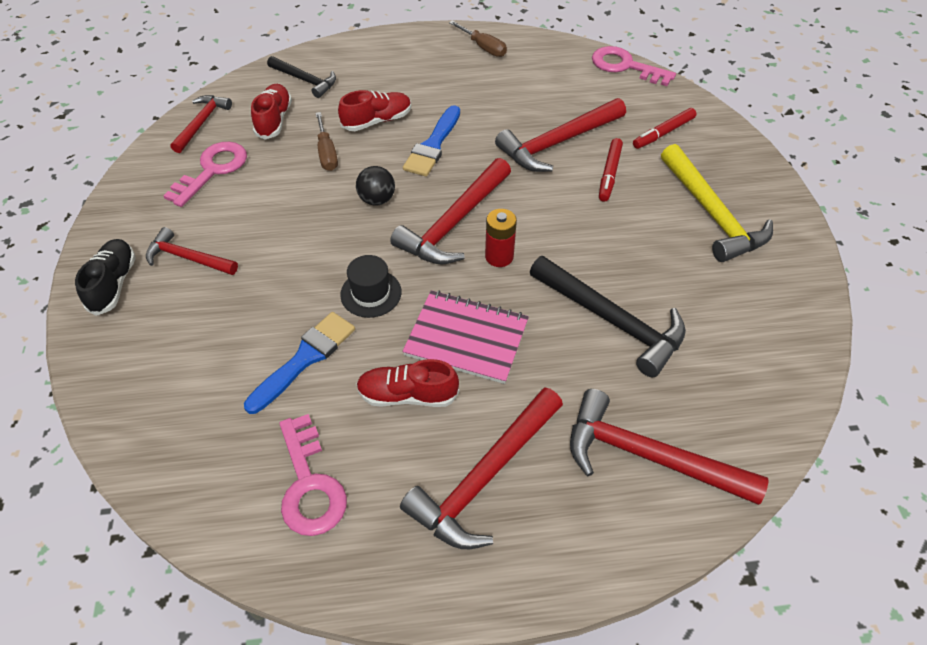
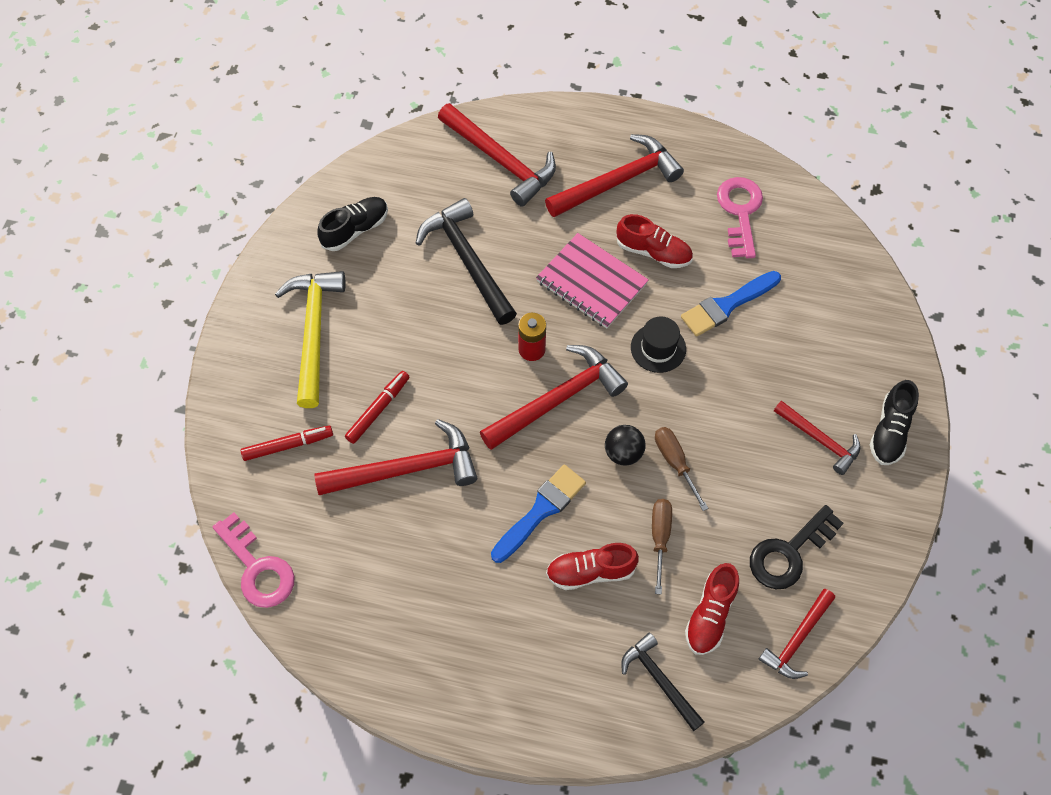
camera: 160 degrees left, 10 degrees up
pink key [163,142,247,207] -> black key [750,505,844,589]
brown screwdriver [449,21,507,57] -> brown screwdriver moved to [655,427,708,511]
none -> black shoe [318,197,388,251]

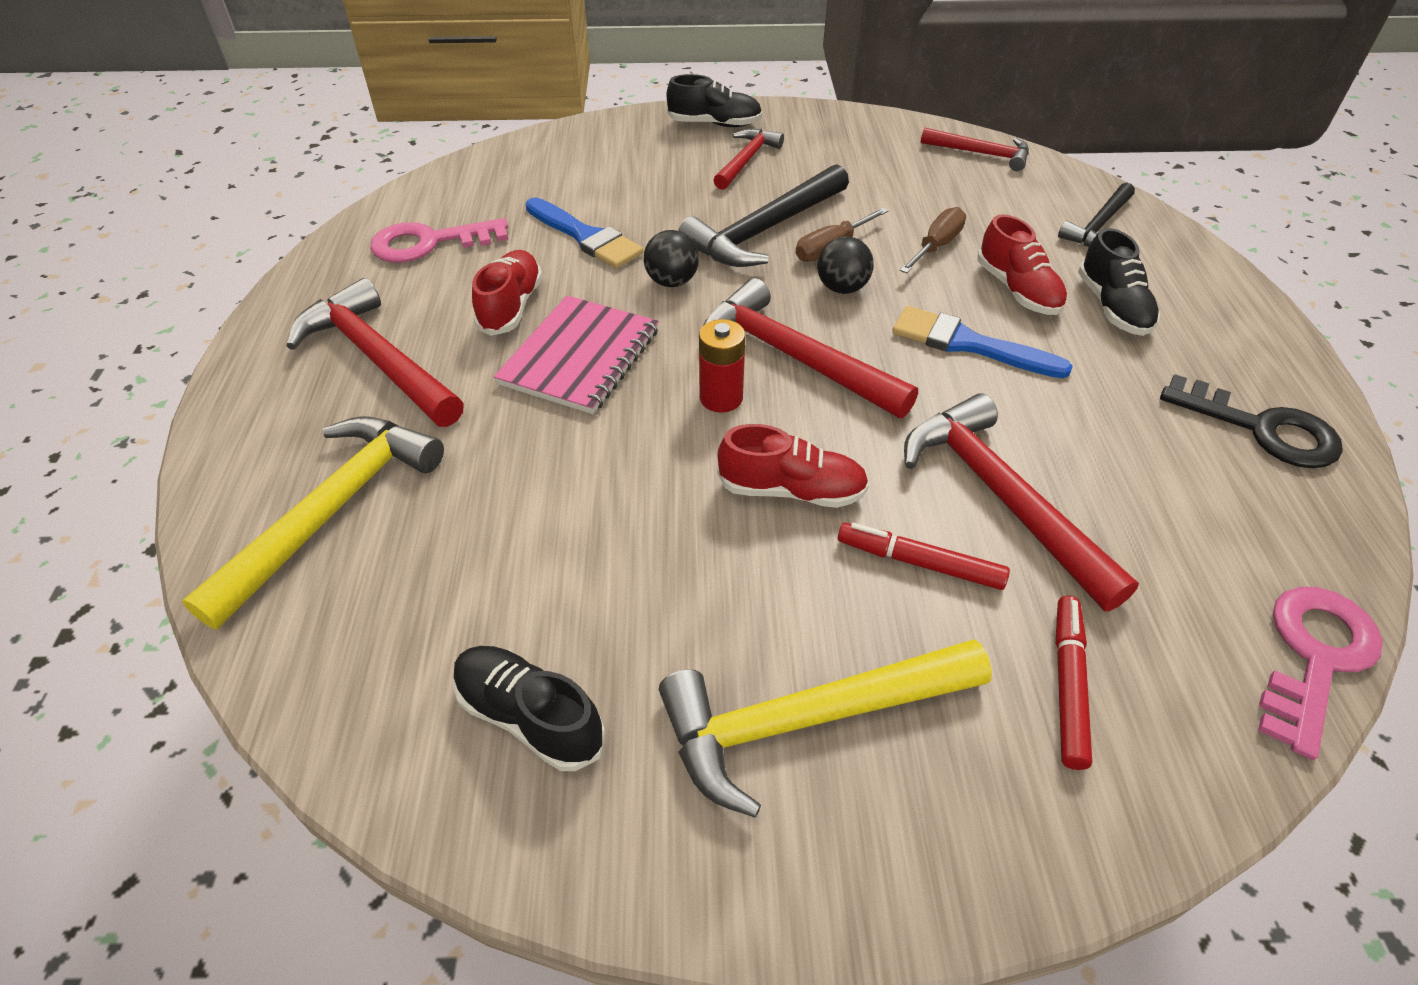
camera: 105 degrees left, 15 degrees down
red marker [241,426,333,461] -> red marker turned 45 degrees clockwise [1055,596,1092,770]
black hammer [416,198,517,325] -> black hammer moved to [678,164,849,267]
red hammer [438,103,556,207] -> yellow hammer [182,417,444,629]
black hat [631,316,686,373] -> black ball [644,230,699,287]
brown screwdriver [652,499,672,594] -> brown screwdriver turned 135 degrees clockwise [900,207,966,273]
red shoe [685,563,739,655] -> red shoe moved to [717,424,869,508]
black key [750,505,844,589] -> black key moved to [1160,374,1343,468]
none -> black shoe [1078,228,1160,336]

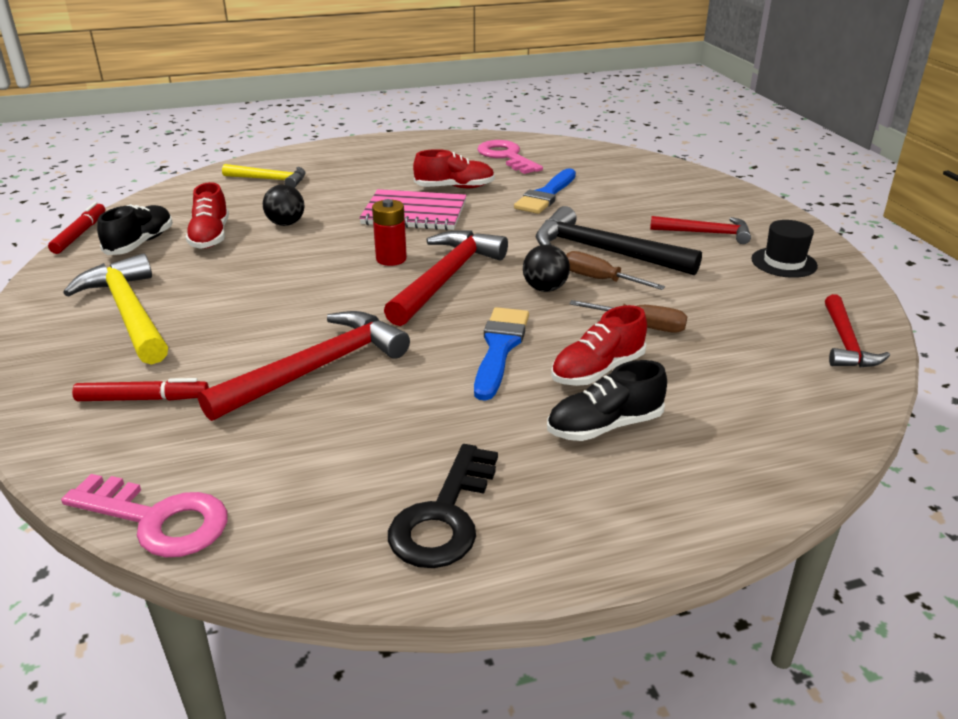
camera: 75 degrees right, 15 degrees down
yellow hammer [182,417,444,629] -> yellow hammer [222,164,305,188], size x0.61
red hammer [287,278,464,427] -> none
black ball [644,230,699,287] -> black ball moved to [263,184,305,226]
black shoe [667,74,762,127] -> none
red shoe [717,424,869,508] -> red shoe moved to [185,182,229,249]
red marker [838,523,1010,590] -> red marker moved to [48,202,105,254]
black hammer [1058,183,1135,247] -> none
none -> black hat [751,220,818,278]

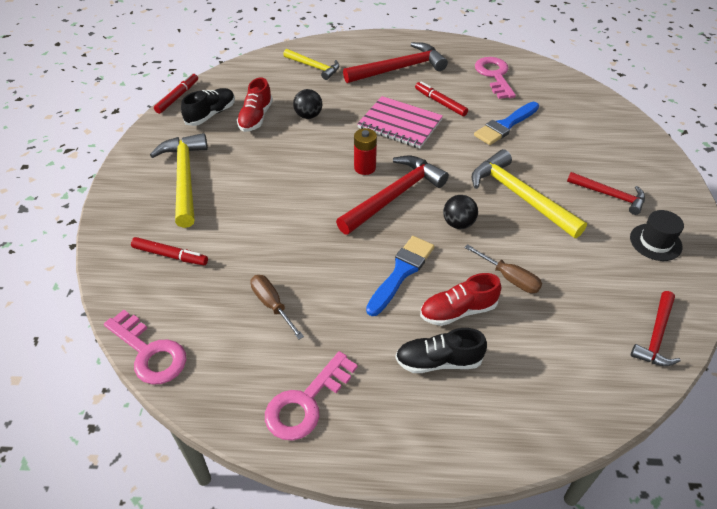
camera: 20 degrees right, 15 degrees up
red hammer [198,311,410,421] -> red hammer moved to [343,42,448,83]
black key [388,444,498,568] -> pink key [265,351,358,441]
red shoe [413,149,495,188] -> red marker [415,81,468,116]
black hammer [536,206,702,275] -> yellow hammer [472,149,587,238]
brown screwdriver [566,251,665,290] -> brown screwdriver moved to [250,275,304,339]

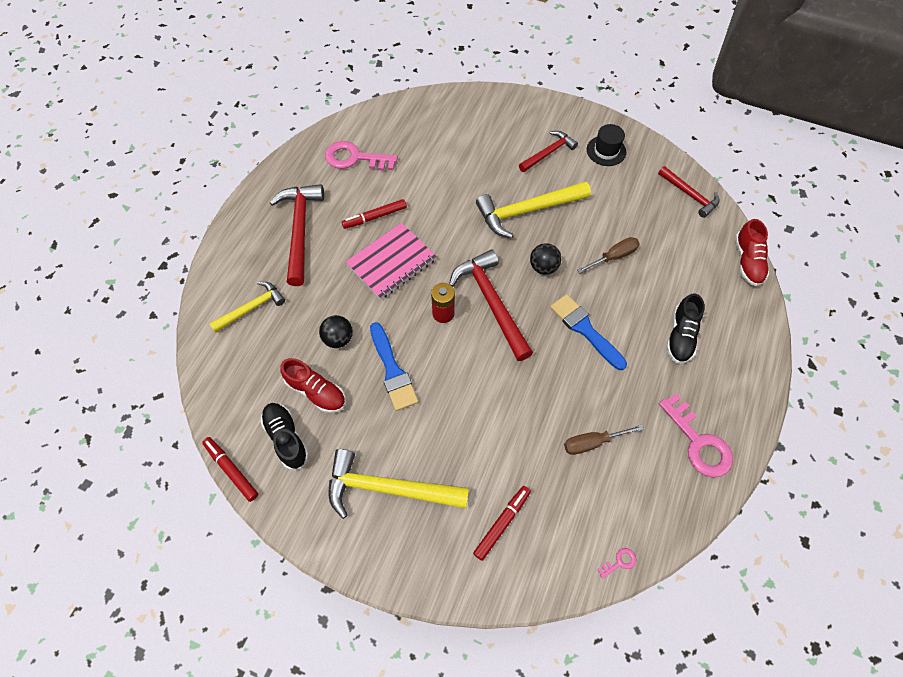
camera: 70 degrees left, 15 degrees up
pink key [104,310,186,385] -> pink key [597,548,636,579], size x0.42
red shoe [420,273,501,326] -> red shoe moved to [735,219,769,286]
blue brush [474,102,539,145] -> blue brush moved to [370,322,418,411]

